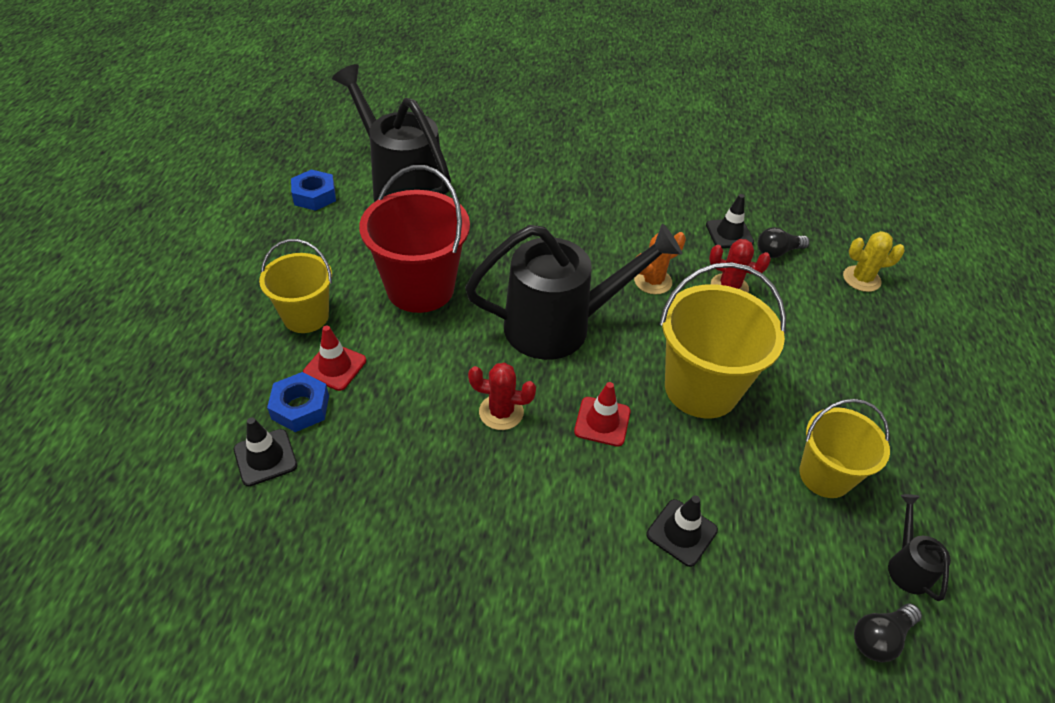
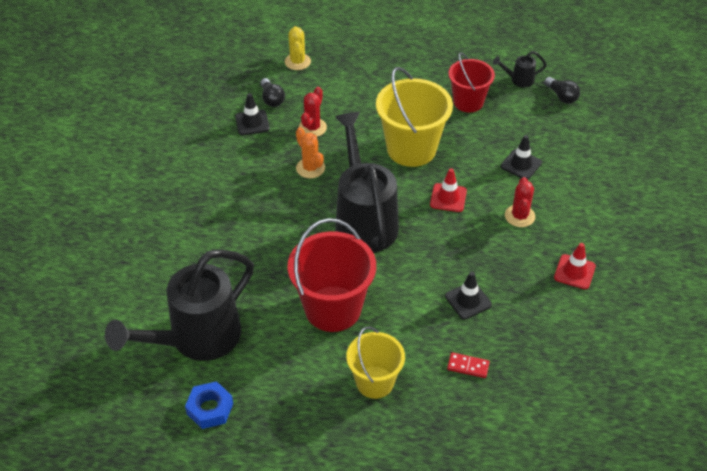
camera: 90 degrees left, 0 degrees up
black traffic cone [234,417,297,486] -> black traffic cone moved to [445,272,492,319]
blue nut [267,372,329,432] -> red domino [447,352,490,378]
red traffic cone [303,325,366,391] -> red traffic cone moved to [554,243,596,289]
red cactus [468,362,536,430] -> red cactus moved to [505,177,535,227]
yellow bucket [799,399,890,498] -> red bucket [449,52,495,112]

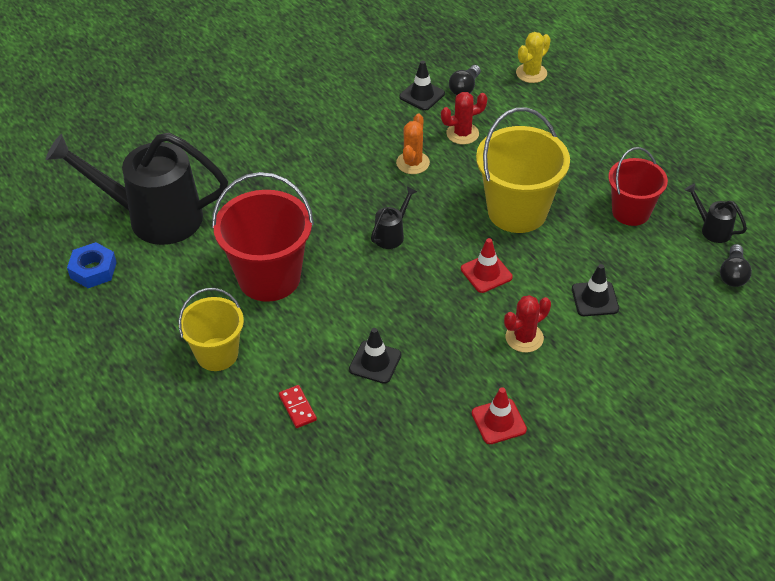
camera: 50 degrees right, 0 degrees up
black watering can [335,112,399,253] -> black watering can [371,187,417,249], size x0.41

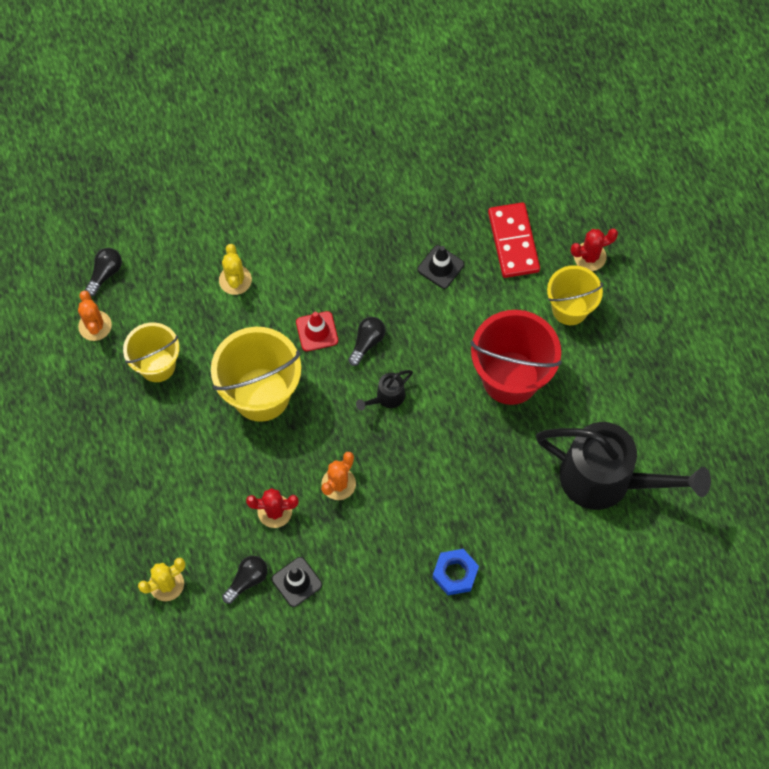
camera: 165 degrees left, 20 degrees up
blue nut [67,242,117,288] -> blue nut moved to [432,549,479,595]
red domino [279,385,317,428] -> red domino [488,202,540,278], size x2.03
red traffic cone [472,387,527,444] -> none
red cactus [504,295,551,353] -> red cactus moved to [570,229,618,271]
black traffic cone [572,264,619,316] -> yellow cactus [219,244,252,295]
red bucket [608,147,668,226] -> yellow bucket [123,322,180,382]
black watering can [685,184,747,243] -> orange cactus [78,290,112,341]
none -> black light bulb [348,317,385,366]

